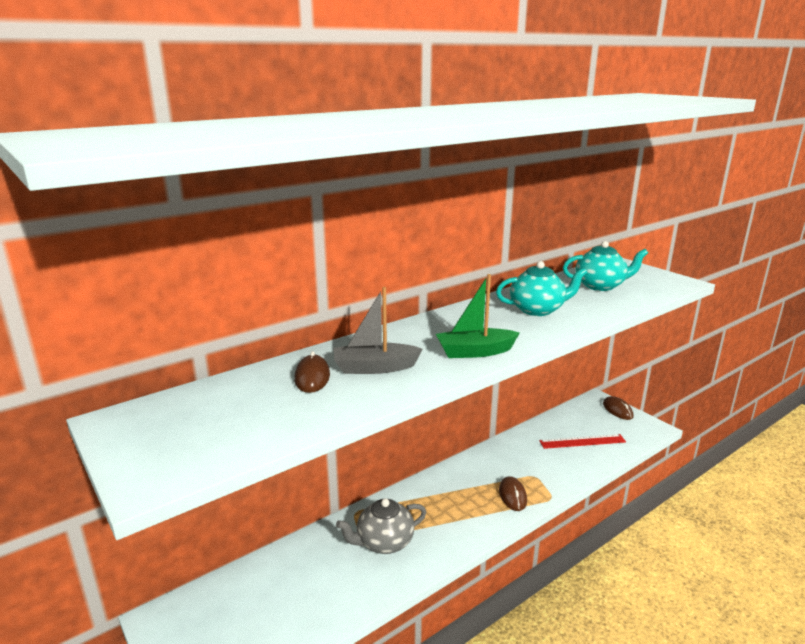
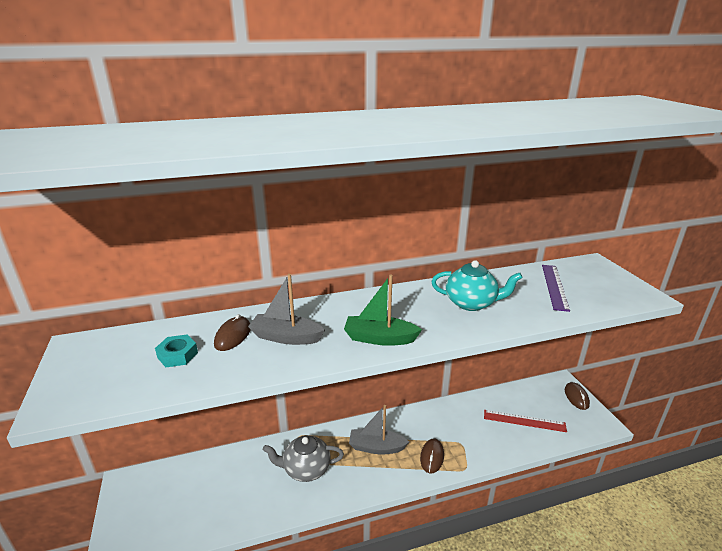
camera: 20 degrees right, 5 degrees up
turquoise teapot [563,241,648,291] -> purple ruler [542,265,570,312]
none -> turquoise nut [155,335,198,367]
none -> grey boat [349,405,409,455]

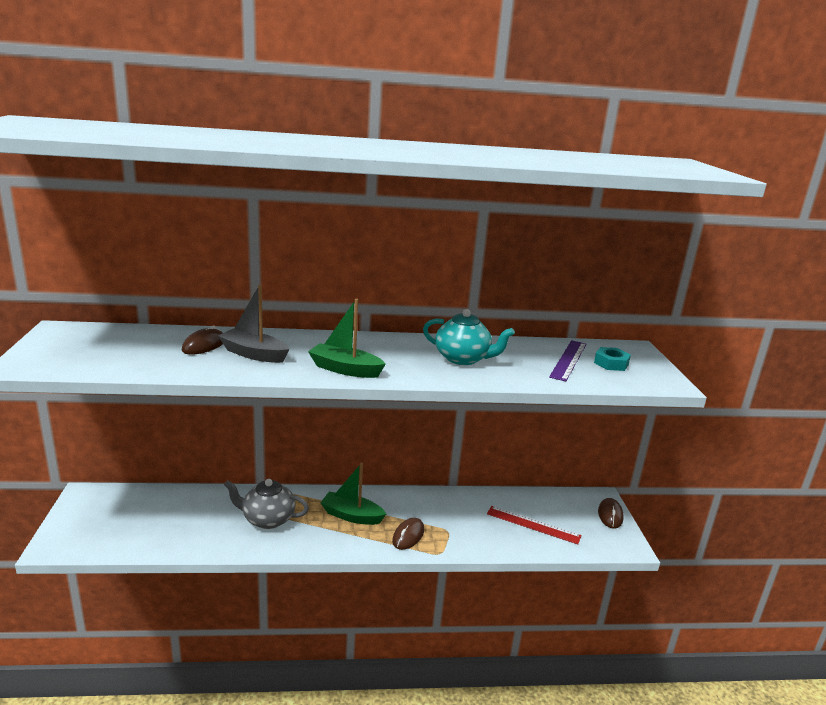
camera: 10 degrees right, 5 degrees down
turquoise nut [155,335,198,367] -> turquoise nut moved to [594,347,631,371]
grey boat [349,405,409,455] -> green boat [320,463,386,525]

